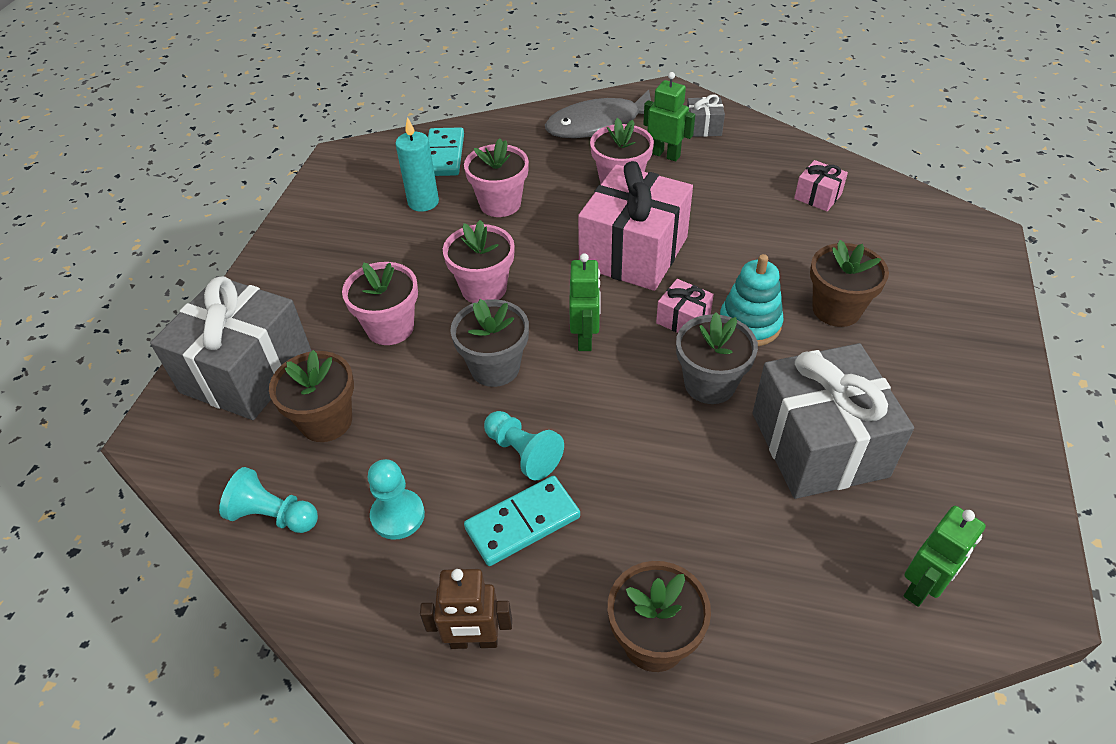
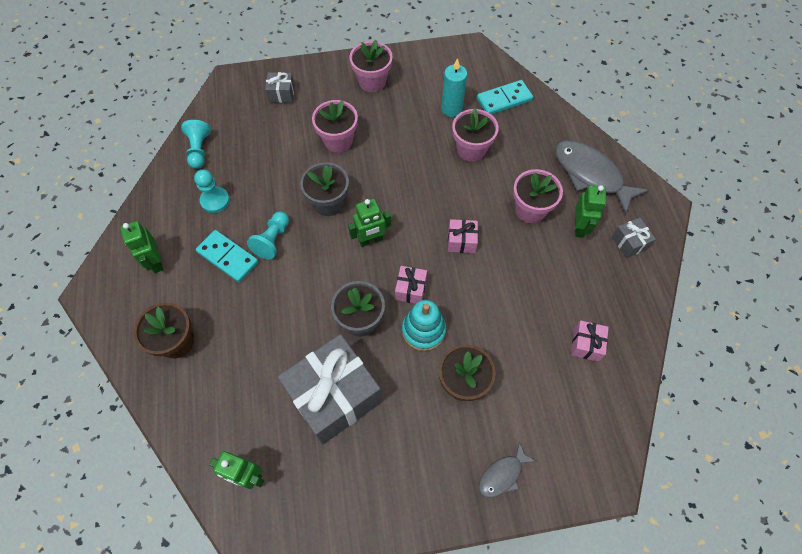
camera: 65 degrees right, 15 degrees up
grey gift [150,276,311,420] -> grey gift [265,72,295,103], size x0.44
brown flower pot [269,350,354,442] -> none
brown robot [420,569,512,649] -> green robot [120,221,163,273]
pink flower pot [443,220,514,303] -> pink flower pot moved to [349,40,393,92]
pink gift [578,161,693,291] -> pink gift [448,219,478,253], size x0.44
none -> grey fish [479,442,537,498]

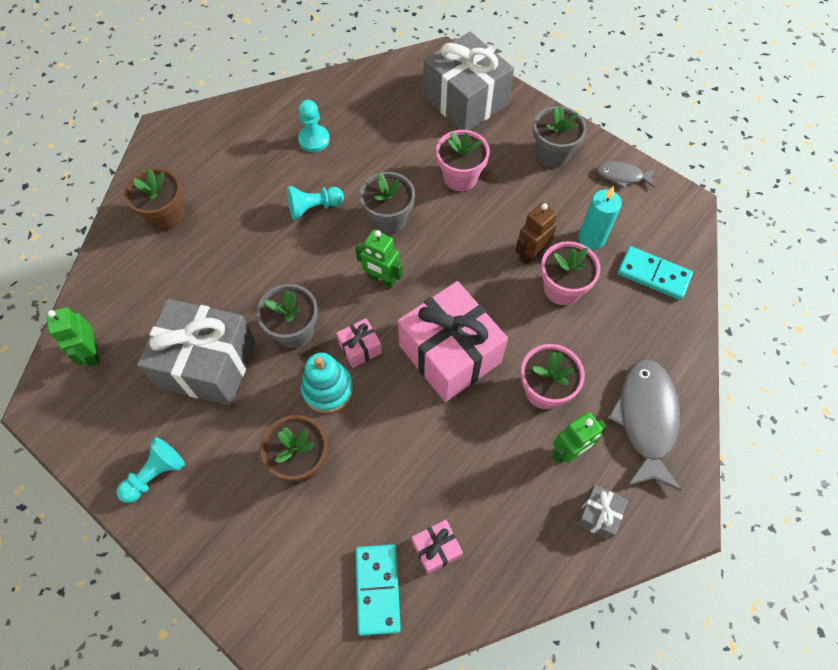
camera: 50 degrees right, 0 degrees up
green robot [120,221,163,273] -> none
turquoise pawn [181,120,211,169] -> turquoise pawn moved to [117,437,185,503]
turquoise domino [196,230,259,282] -> turquoise domino moved to [356,544,401,636]
grey gift [265,72,295,103] -> grey gift [423,32,514,130], size x2.29
pink flower pot [349,40,393,92] -> grey flower pot [533,105,587,167]
pink gift [448,219,478,253] -> pink gift [398,281,508,402], size x2.29
grey fish [479,442,537,498] -> grey fish moved to [597,161,655,188]
none -> brown robot [515,203,557,265]

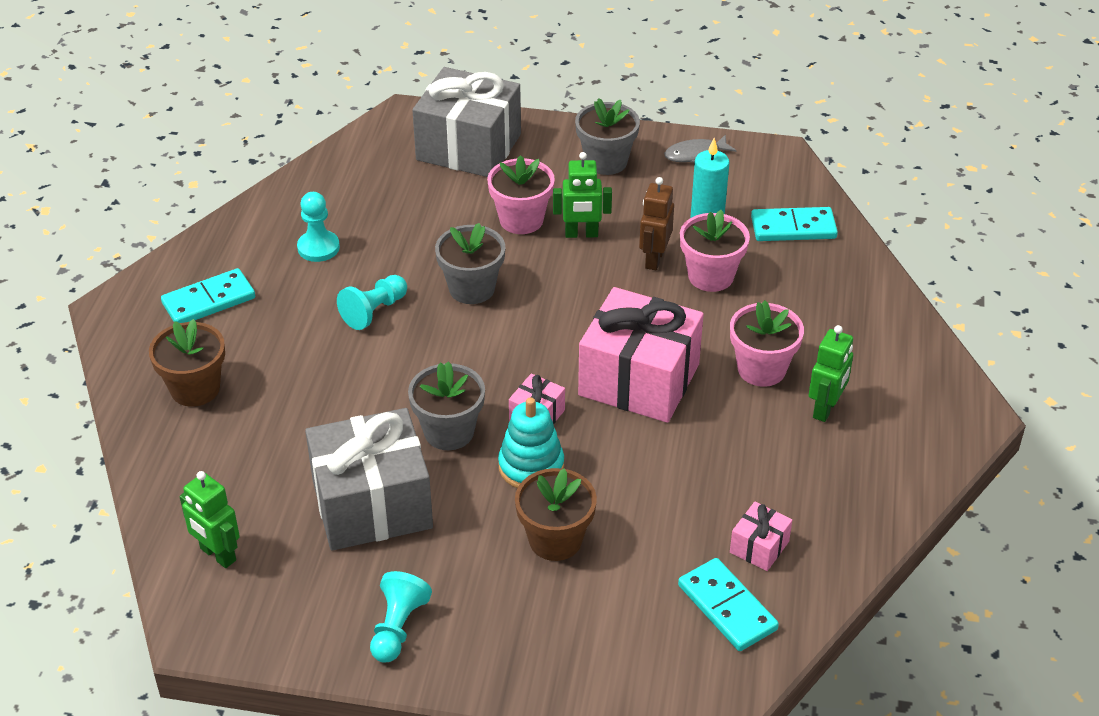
camera: 30 degrees left, 20 degrees down
green robot [355,230,403,288] -> green robot moved to [553,152,612,238]
grey gift [576,485,628,540] -> none
grey fish [607,359,682,491] -> none
none -> turquoise domino [161,268,255,323]

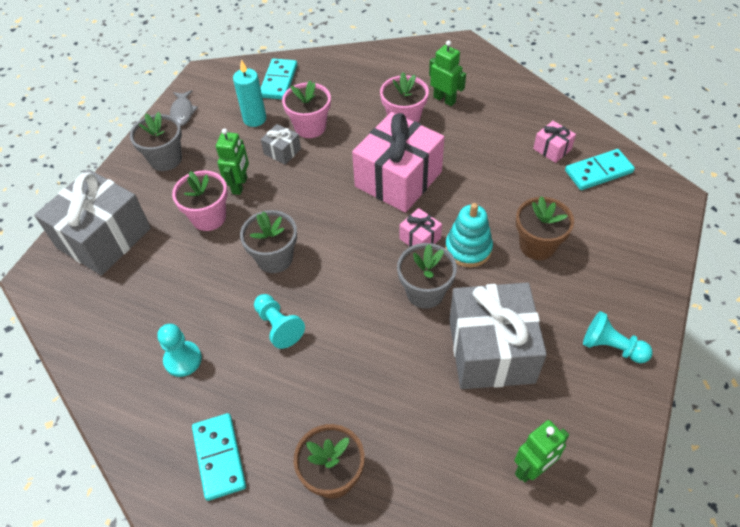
camera: 75 degrees left, 10 degrees up
brown robot [639,177,674,270] -> grey gift [261,124,301,165]

